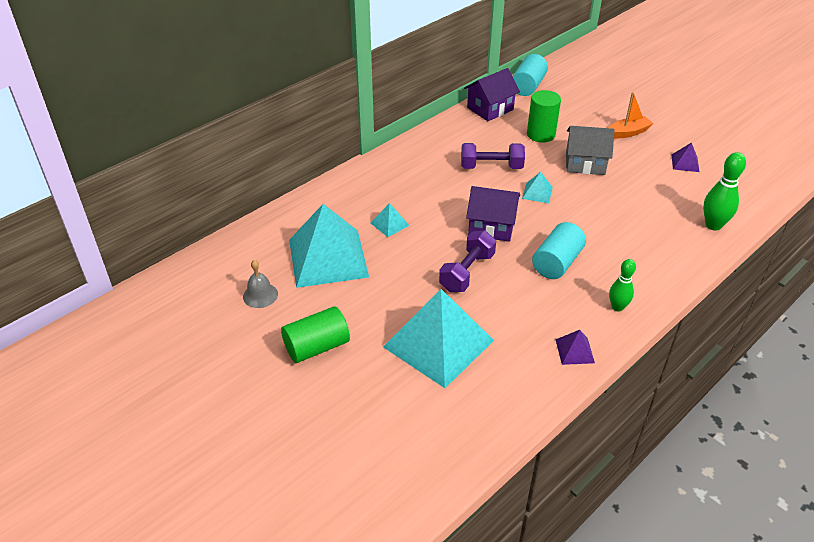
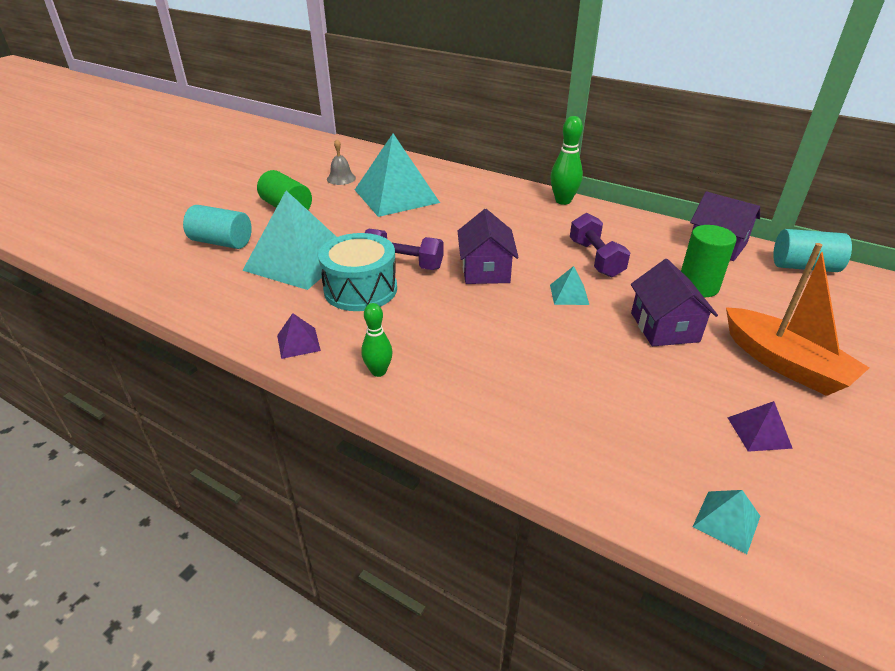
camera: 75 degrees right, 5 degrees down
turquoise pyramid [371,203,410,237] -> turquoise pyramid moved to [693,490,760,554]
turquoise cylinder [532,222,586,279] -> turquoise cylinder moved to [183,205,252,249]
grey house [566,126,615,175] -> purple house [631,259,718,346]
orange boat [608,92,653,139] -> orange boat [726,243,869,396], size x1.67
green bowling pin [703,152,746,231] -> green bowling pin moved to [550,116,583,205]
none -> turquoise drum [318,233,397,311]

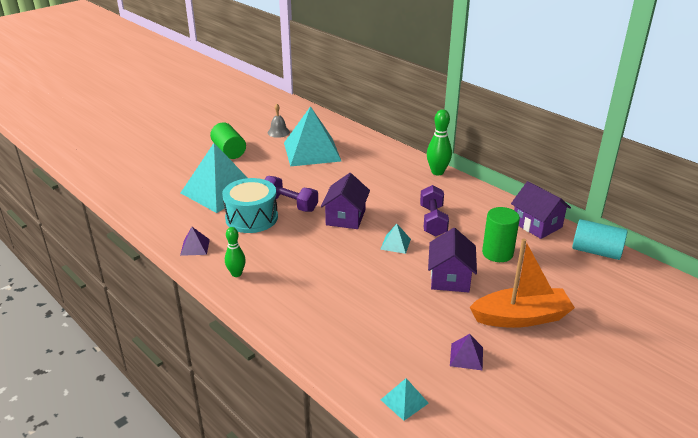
camera: 15 degrees right, 5 degrees down
turquoise cylinder [183,205,252,249] -> none
orange boat [726,243,869,396] -> orange boat turned 75 degrees counterclockwise [470,239,575,328]

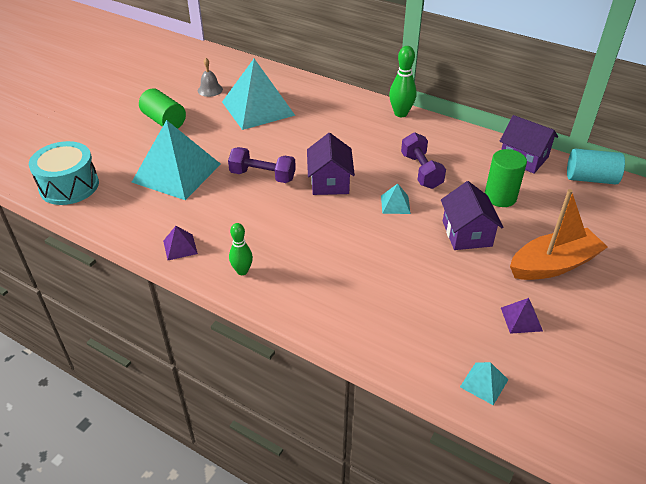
camera: 15 degrees left, 10 degrees up
turquoise drum [222,178,278,233] -> turquoise drum moved to [29,141,99,205]

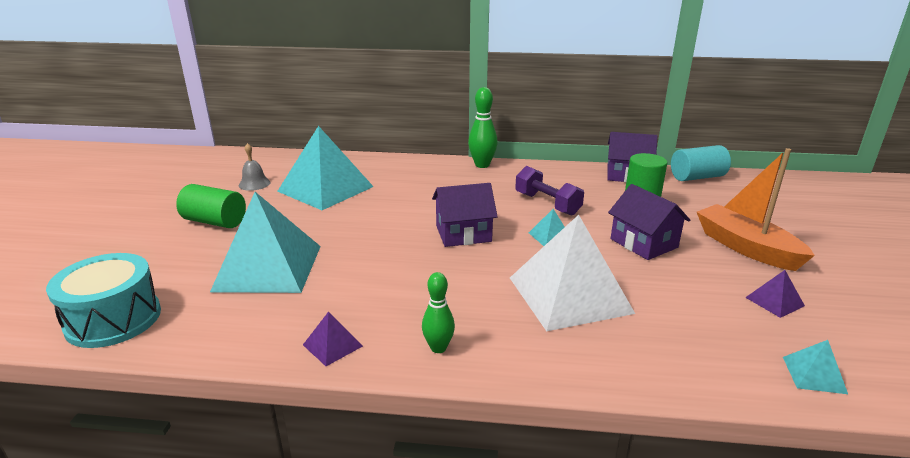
camera: 25 degrees left, 15 degrees down
purple dumbbell [228,147,296,183] -> none
purple house [307,133,355,195] -> purple house turned 75 degrees counterclockwise [432,183,498,247]
orange boat [510,189,608,280] -> orange boat turned 75 degrees counterclockwise [697,148,815,271]
none -> white pyramid [510,215,635,331]

